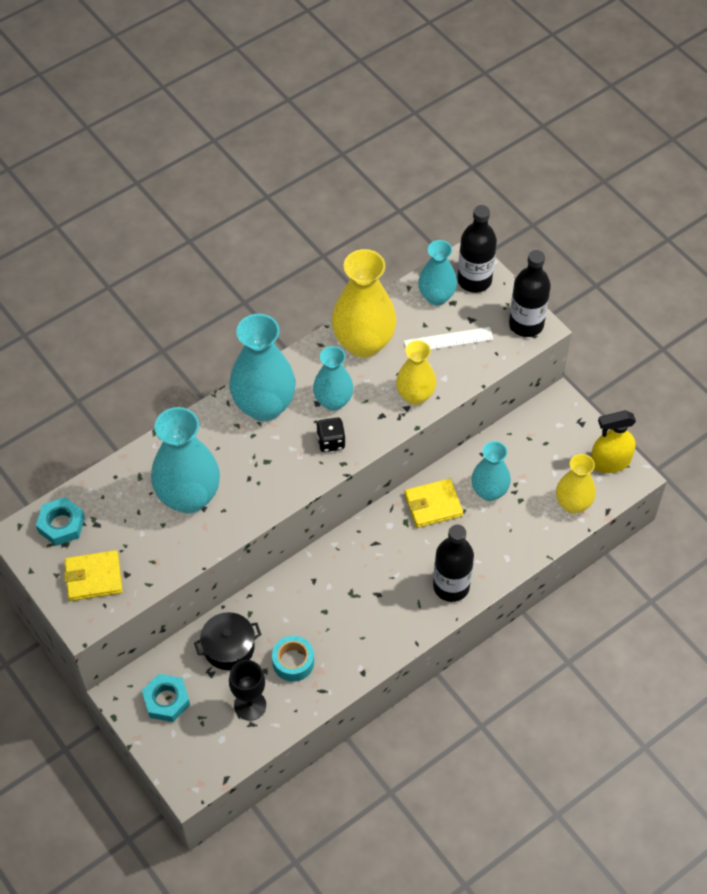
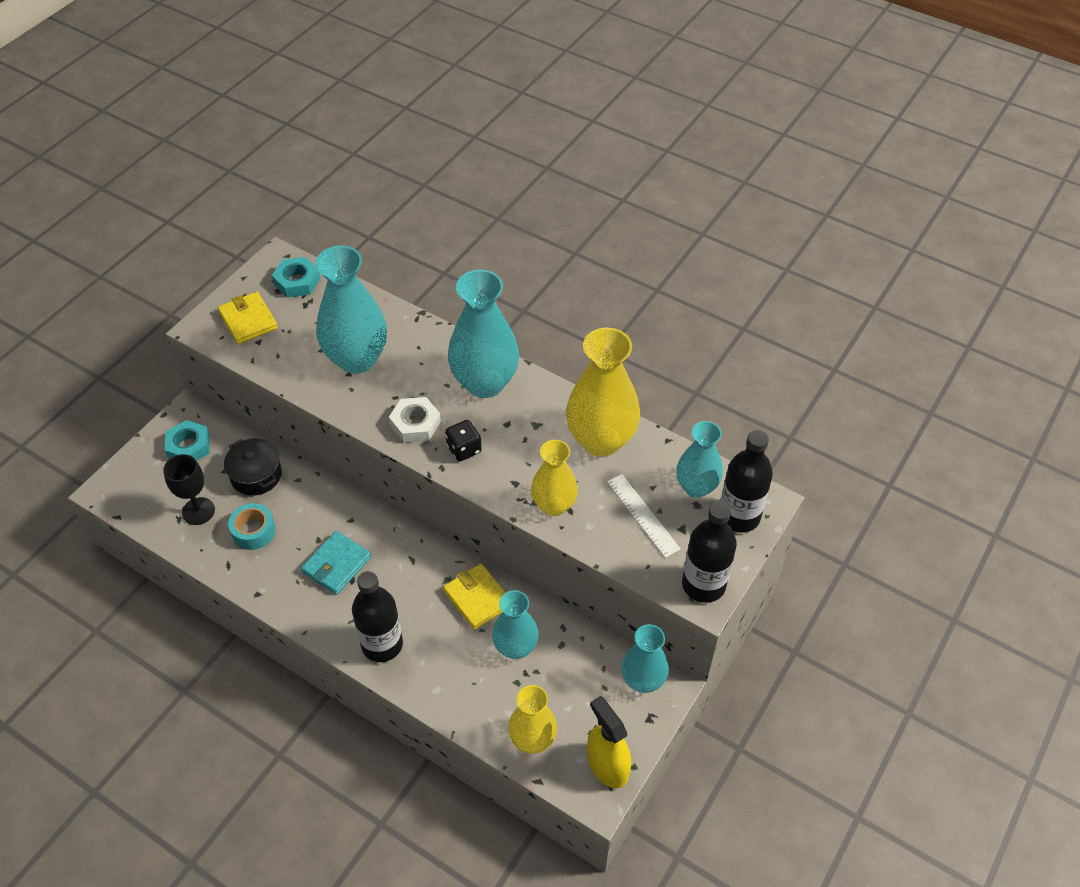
camera: 70 degrees right, 5 degrees down
turquoise vase [313,346,353,411] -> turquoise vase moved to [621,624,669,693]
none -> turquoise wallet [301,531,371,595]
none -> white nut [389,397,441,443]

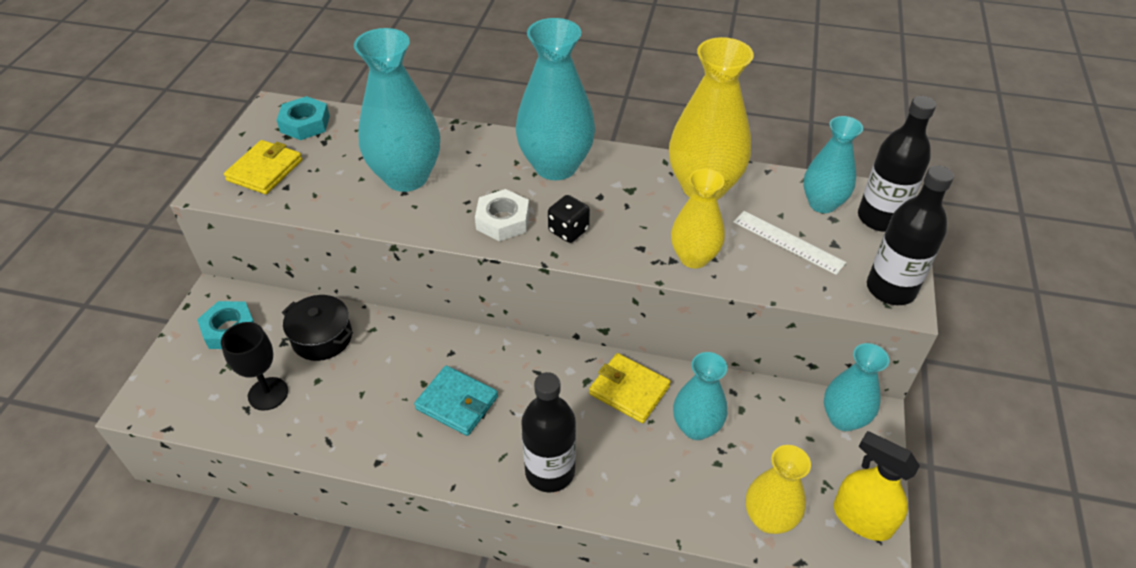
camera: 20 degrees left, 5 degrees down
yellow wallet [218,292,278,344] -> yellow wallet turned 75 degrees clockwise [224,140,302,194]
turquoise tape [228,503,276,550] -> none
turquoise wallet [301,531,371,595] -> turquoise wallet turned 75 degrees counterclockwise [414,366,498,436]

